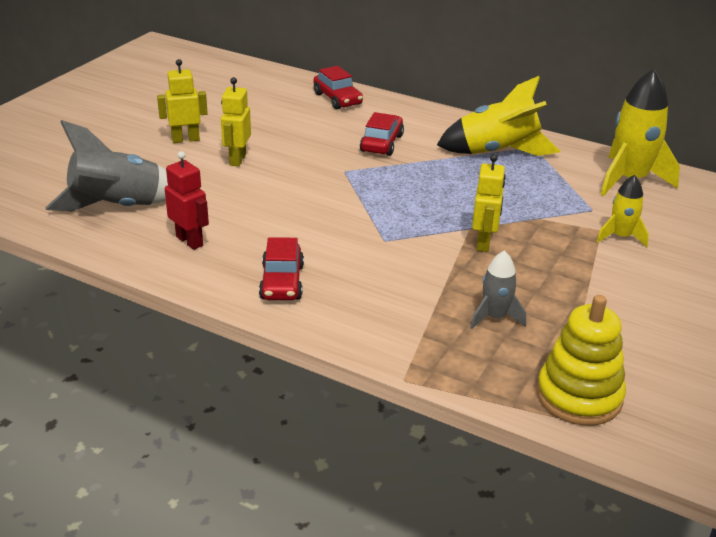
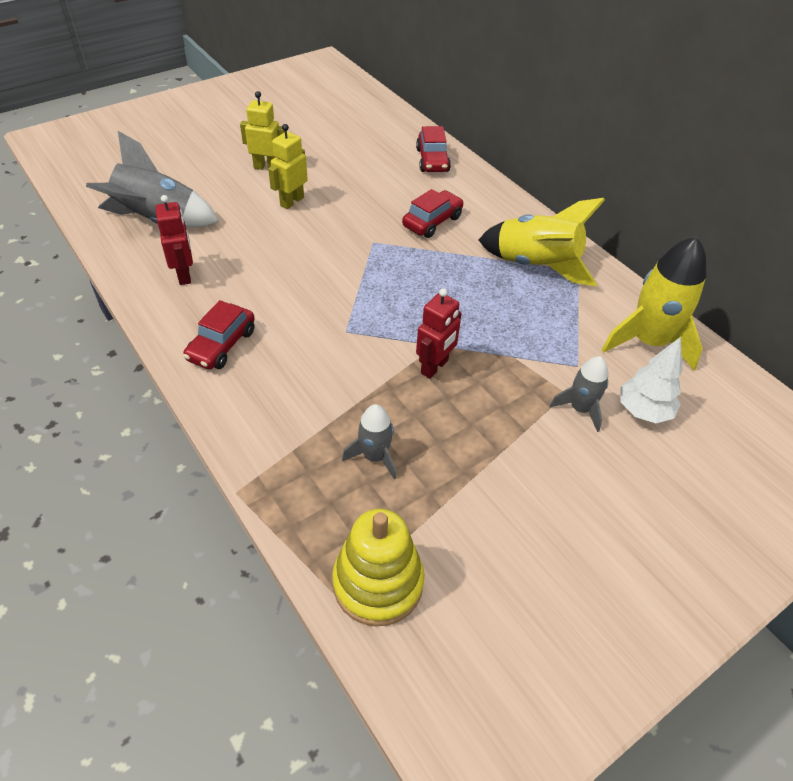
camera: 25 degrees right, 15 degrees up
yellow robot [472,154,506,252] -> red robot [416,289,462,379]
yellow rocket [596,175,649,248] -> grey rocket [550,356,608,432]
none -> white tree [620,337,683,423]

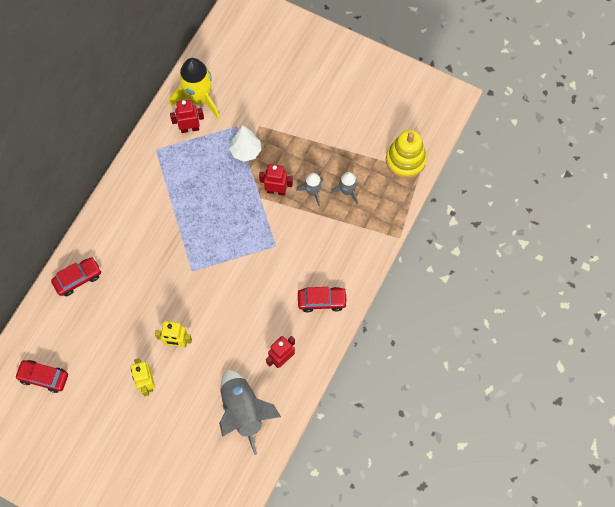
camera: 115 degrees left, 20 degrees up
red car [402,189,464,238] -> red car moved to [15,360,68,393]
yellow rocket [479,198,605,286] -> none
grey rocket [550,356,608,432] -> grey rocket moved to [296,173,324,207]
white tree [620,337,683,423] -> white tree moved to [229,125,261,162]
none -> red robot [170,100,204,133]

